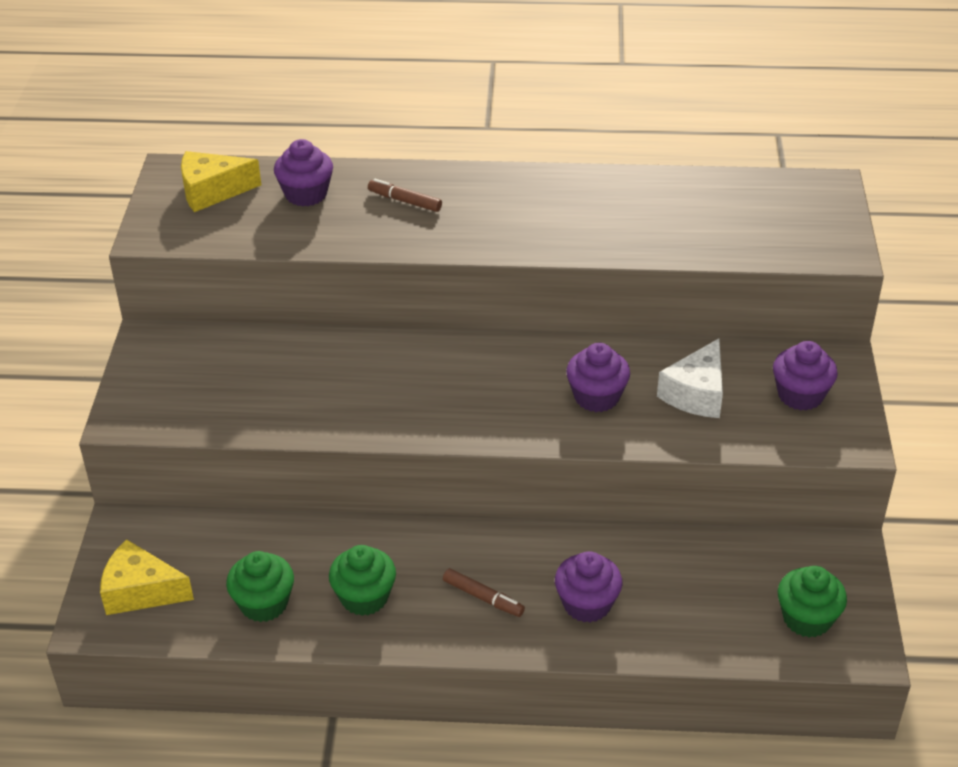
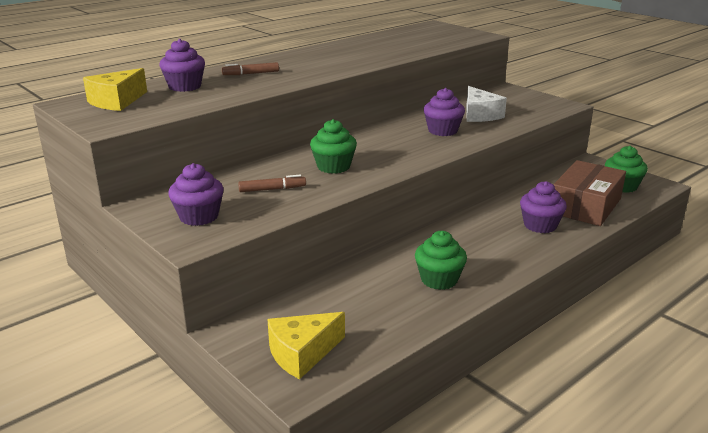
camera: 45 degrees left, 15 degrees down
green cupcake [226,551,294,622] -> green cupcake moved to [310,119,357,174]
brown marker [443,568,525,617] -> brown marker moved to [238,175,306,192]
purple cupcake [773,341,838,411] -> purple cupcake moved to [168,163,224,226]
none -> brown box [553,160,626,226]

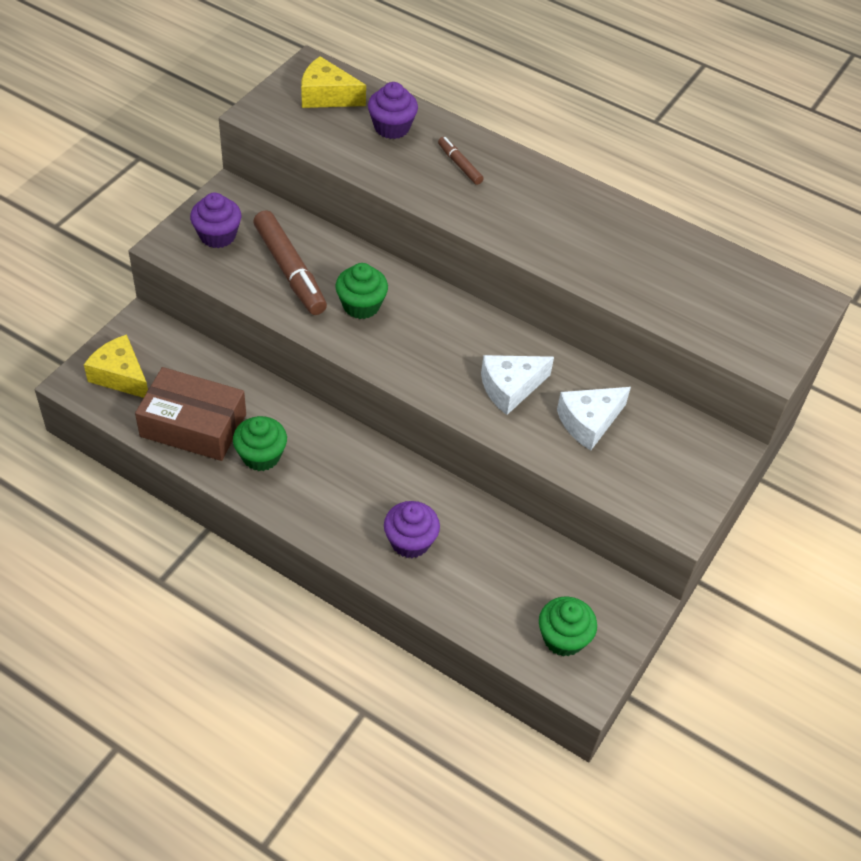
camera: 70 degrees right, 25 degrees up
brown marker [238,175,306,192] -> brown marker [253,210,327,315], size x1.99
purple cupcake [424,88,465,136] -> white cheese [481,355,554,415]
brown box [553,160,626,226] -> brown box moved to [135,367,246,461]

